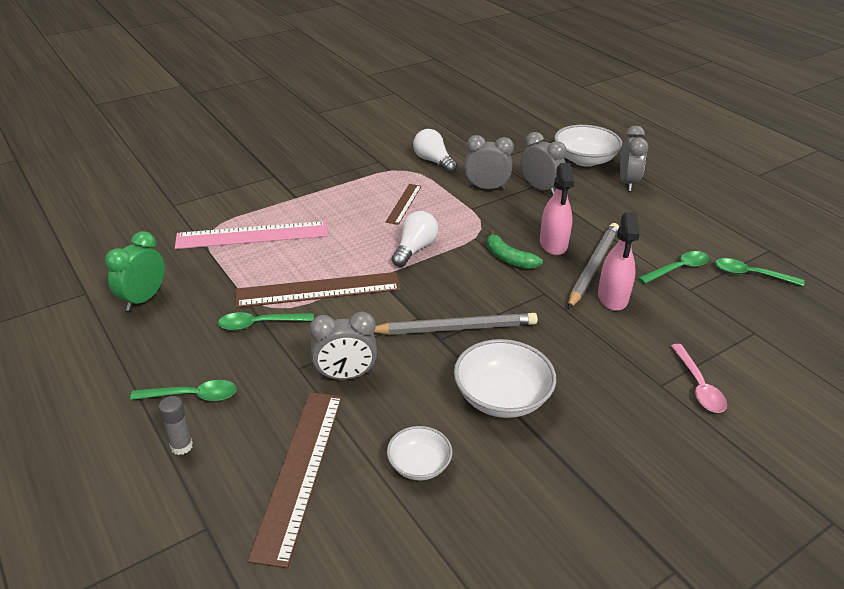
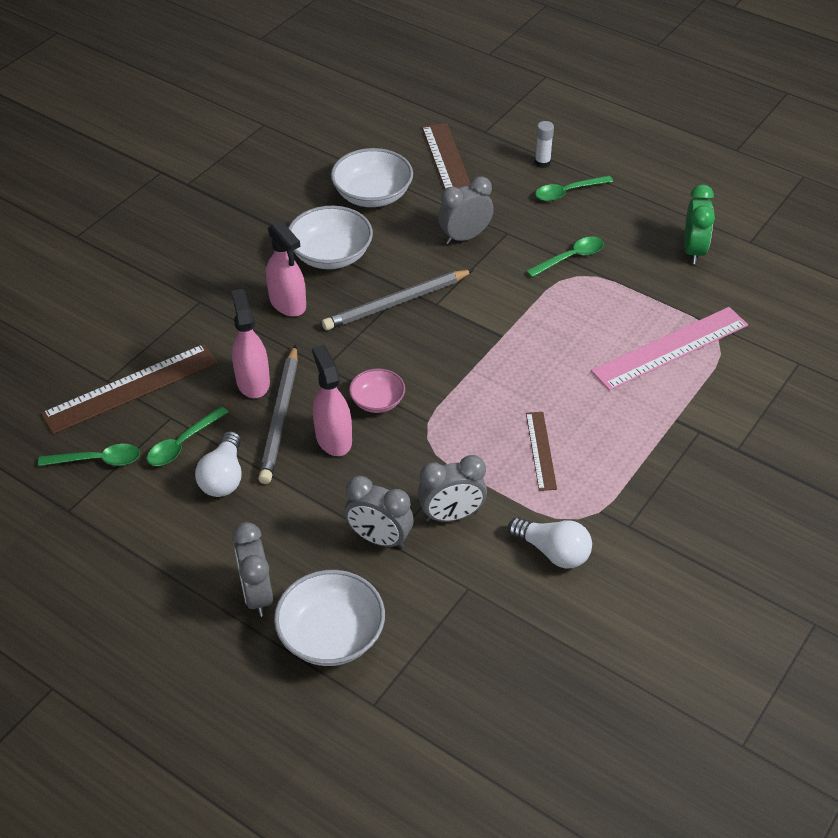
camera: 160 degrees right, 10 degrees up
grey glue stick [158,396,193,455] -> white glue stick [535,121,554,168]
brown ruler [235,272,401,308] -> brown ruler moved to [41,344,218,434]
white bowl [387,426,452,480] -> white bowl [331,148,413,207], size x1.69
white light bulb [392,211,439,267] -> white light bulb moved to [195,431,242,497]
green banana [487,230,543,269] -> pink bowl [349,369,405,413]
pink spoon [671,344,727,413] -> none
none -> pink spray bottle [266,221,306,317]

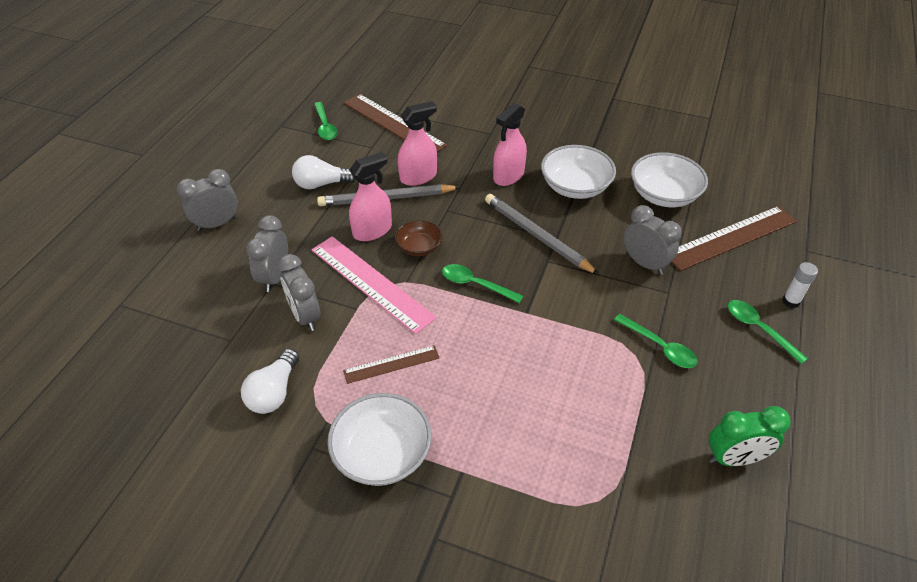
camera: 75 degrees right, 0 degrees up
green spoon [147,406,229,466] -> green spoon moved to [442,264,523,303]
white bowl [274,570,385,666] -> white bowl moved to [327,393,432,486]
pink bowl [349,369,405,413] -> brown bowl [395,220,442,256]
pink ruler [591,307,748,391] -> pink ruler moved to [312,236,437,334]

